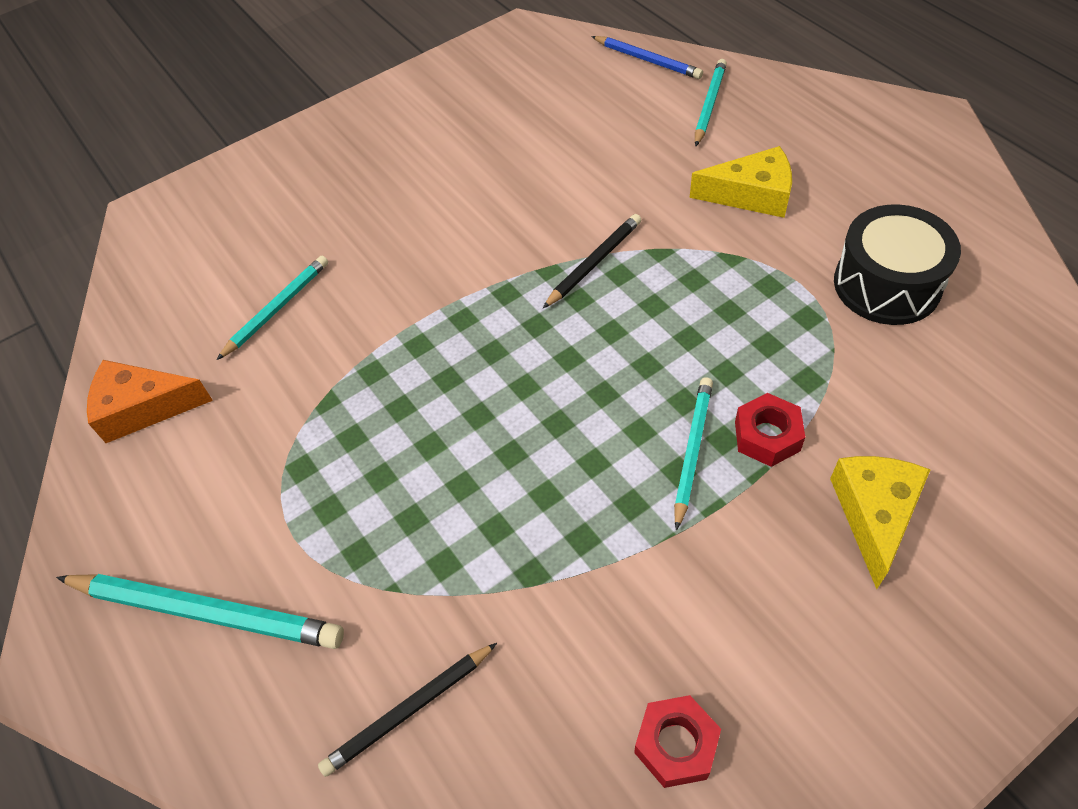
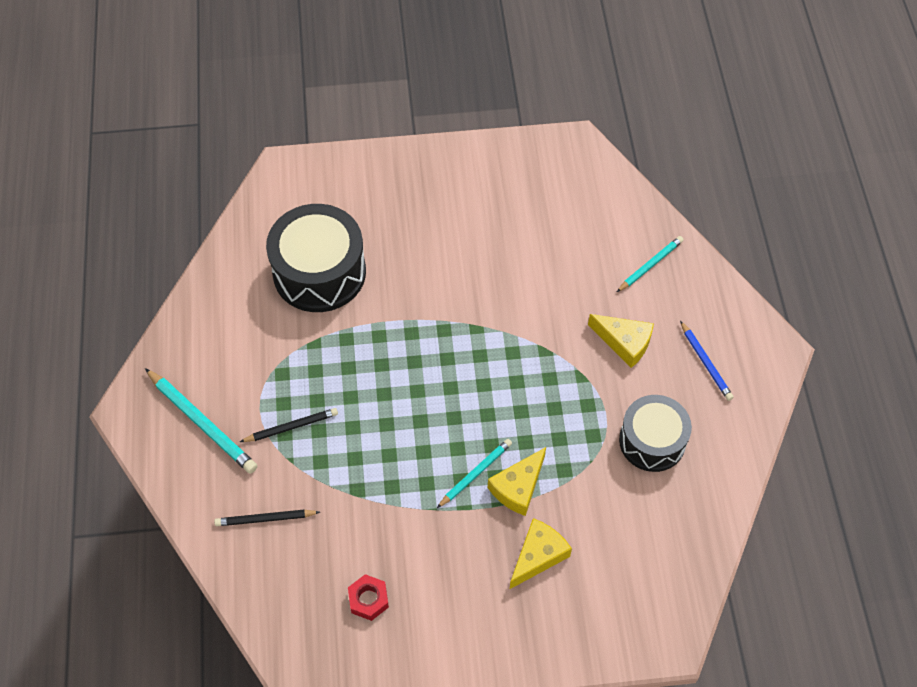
camera: 25 degrees right, 5 degrees up
orange cheese [87,360,213,443] -> none
turquoise pencil [217,256,328,360] -> black drum [266,204,366,312]
black pencil [543,214,641,308] -> black pencil moved to [240,408,338,442]
blue pencil [591,36,703,79] -> blue pencil moved to [680,321,734,401]
red nut [735,393,805,467] -> yellow cheese [488,447,546,516]

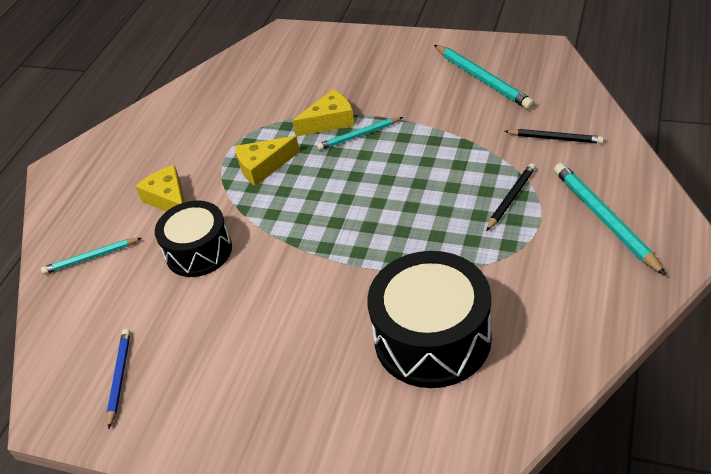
camera: 150 degrees left, 15 degrees down
black pencil [240,408,338,442] -> black pencil turned 120 degrees clockwise [486,163,536,231]
red nut [348,574,389,621] -> turquoise pencil [434,45,535,110]
yellow cheese [510,518,572,589] -> yellow cheese moved to [235,136,300,186]
black drum [619,395,692,472] -> black drum moved to [155,200,232,277]
blue pencil [680,321,734,401] -> blue pencil moved to [107,329,131,429]

